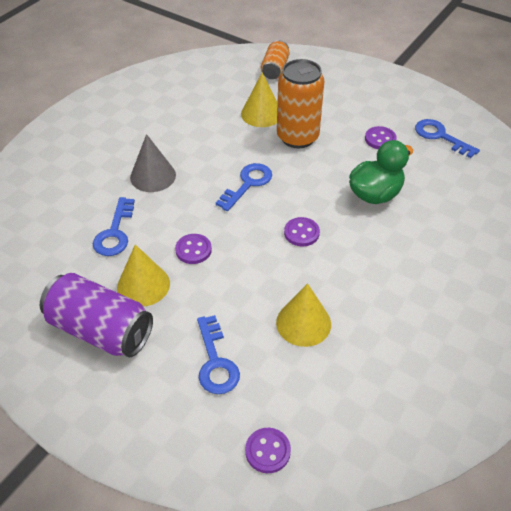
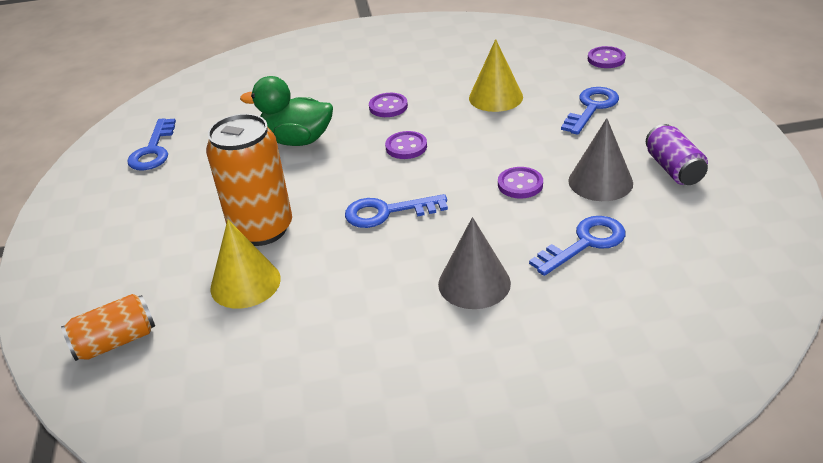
camera: 130 degrees left, 10 degrees down
purple can [40,273,153,357] -> purple can [646,124,708,185], size x0.58
yellow cone [117,244,170,307] -> grey cone [568,118,633,201]
purple button [365,126,397,149] -> purple button moved to [369,93,408,117]

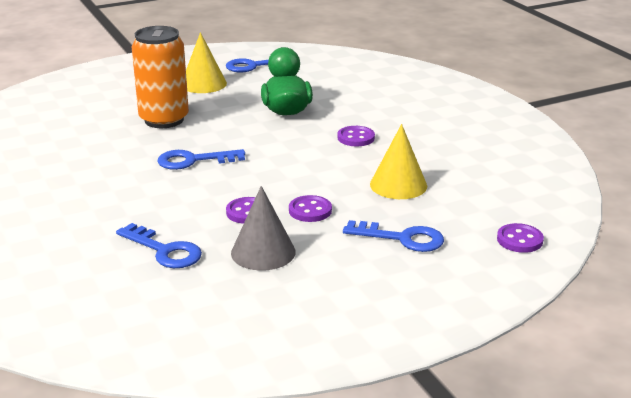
camera: 70 degrees right, 10 degrees down
orange can [61,294,155,361] -> none
yellow cone [210,220,281,309] -> yellow cone moved to [186,32,227,93]
blue key [345,194,448,228] -> blue key turned 75 degrees counterclockwise [157,149,245,170]
purple button [385,131,427,159] -> purple button moved to [289,195,332,222]
grey cone [438,217,511,309] -> none
purple can [646,124,708,185] -> none

